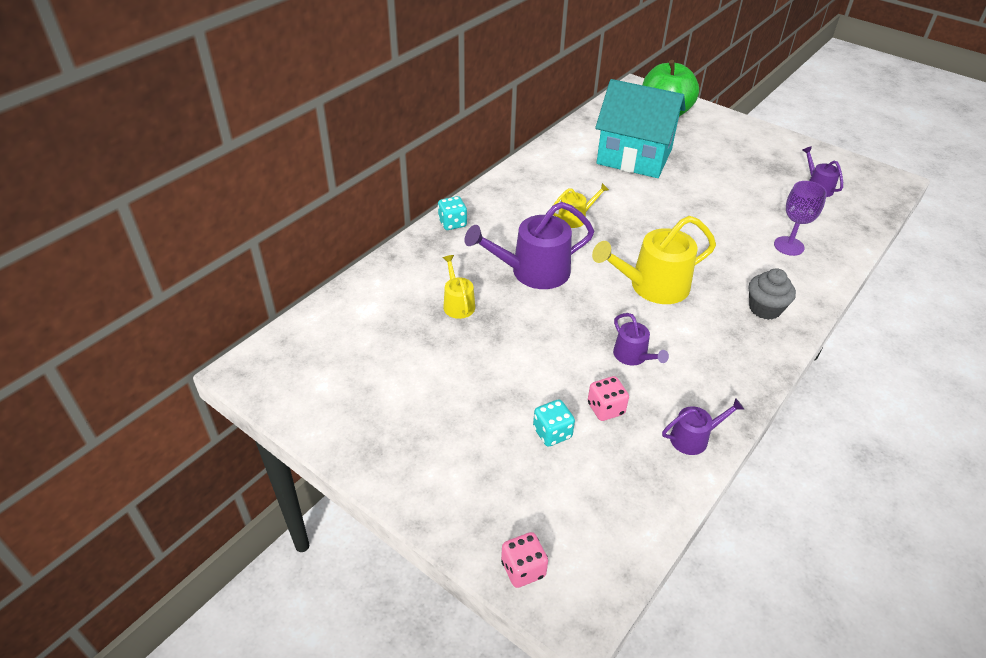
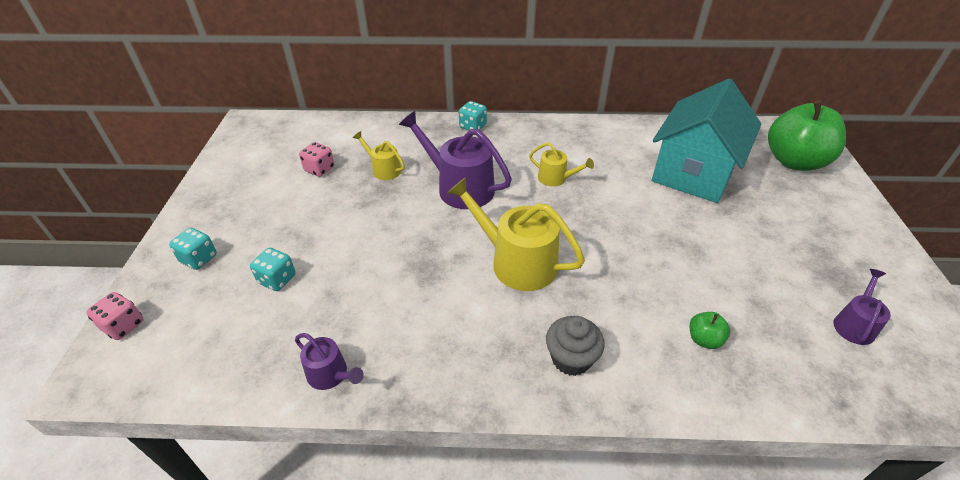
camera: 55 degrees right, 0 degrees up
yellow watering can [443,255,475,319] -> yellow watering can turned 90 degrees counterclockwise [353,131,405,180]
pink dice [588,376,629,421] -> pink dice moved to [299,142,334,177]
turquoise house [595,79,686,178] -> turquoise house turned 45 degrees clockwise [652,79,762,203]
purple watering can [613,313,669,366] -> none
purple goblet [774,181,827,256] -> green apple [690,312,730,349]
none -> turquoise dice [169,228,217,270]

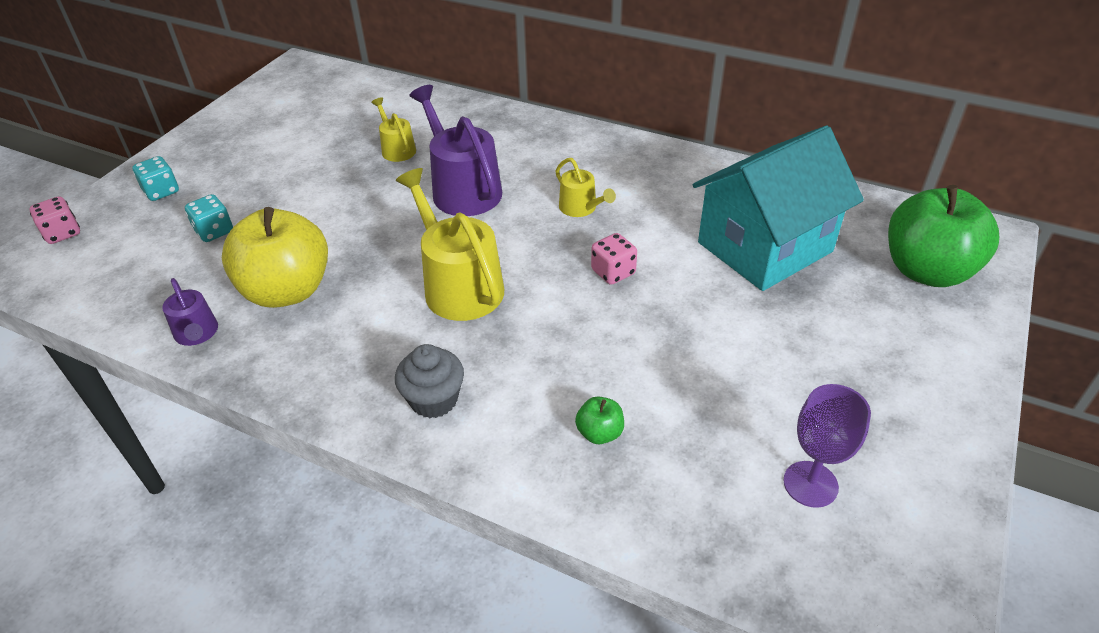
camera: 25 degrees right, 0 degrees up
pink dice [299,142,334,177] -> pink dice moved to [591,233,637,285]
turquoise dice [459,101,487,131] -> none
purple watering can [833,269,891,345] -> purple goblet [783,384,871,508]
none -> yellow apple [222,207,328,308]

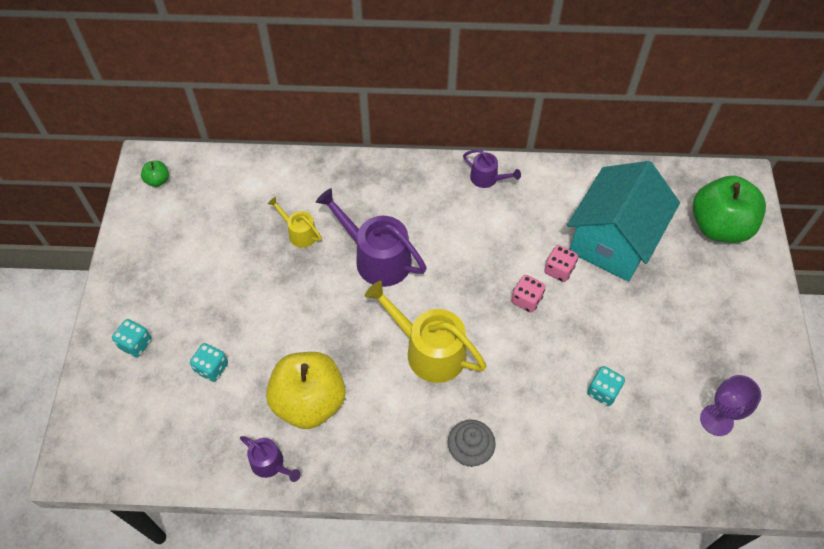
camera: 25 degrees left, 15 degrees up
pink dice [30,196,80,244] -> pink dice moved to [544,245,578,282]
yellow watering can [555,158,616,217] -> none
green apple [575,396,624,444] -> green apple moved to [141,161,169,187]
none -> purple watering can [463,149,521,188]
none -> turquoise dice [587,366,625,406]

